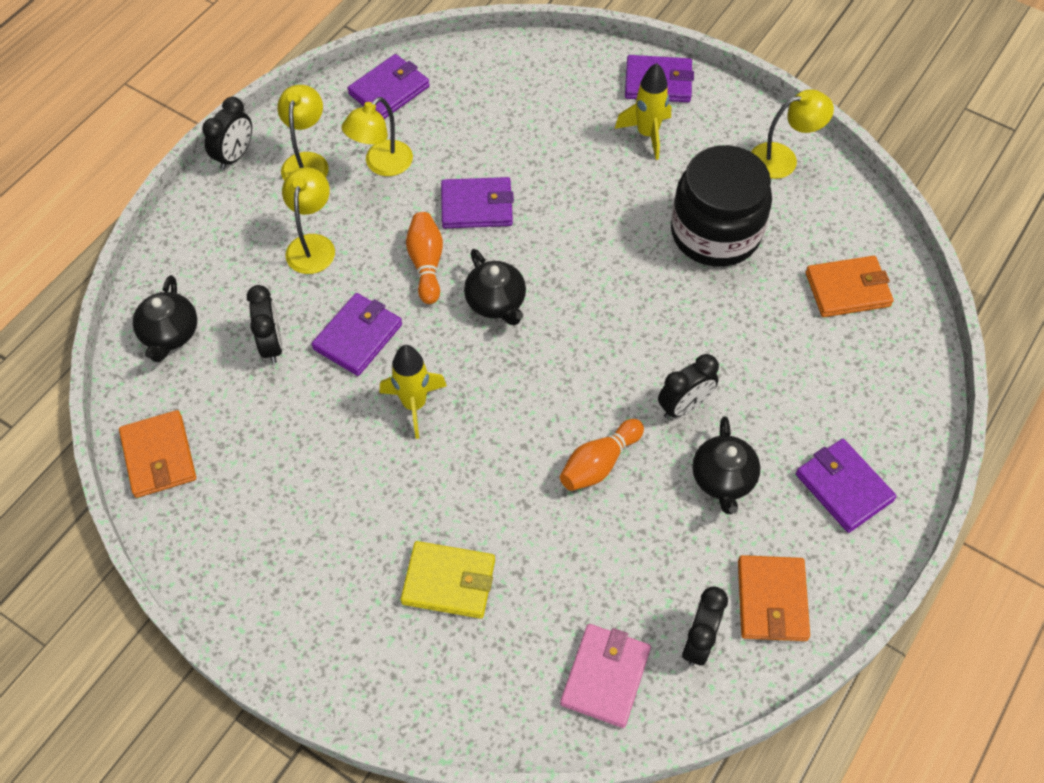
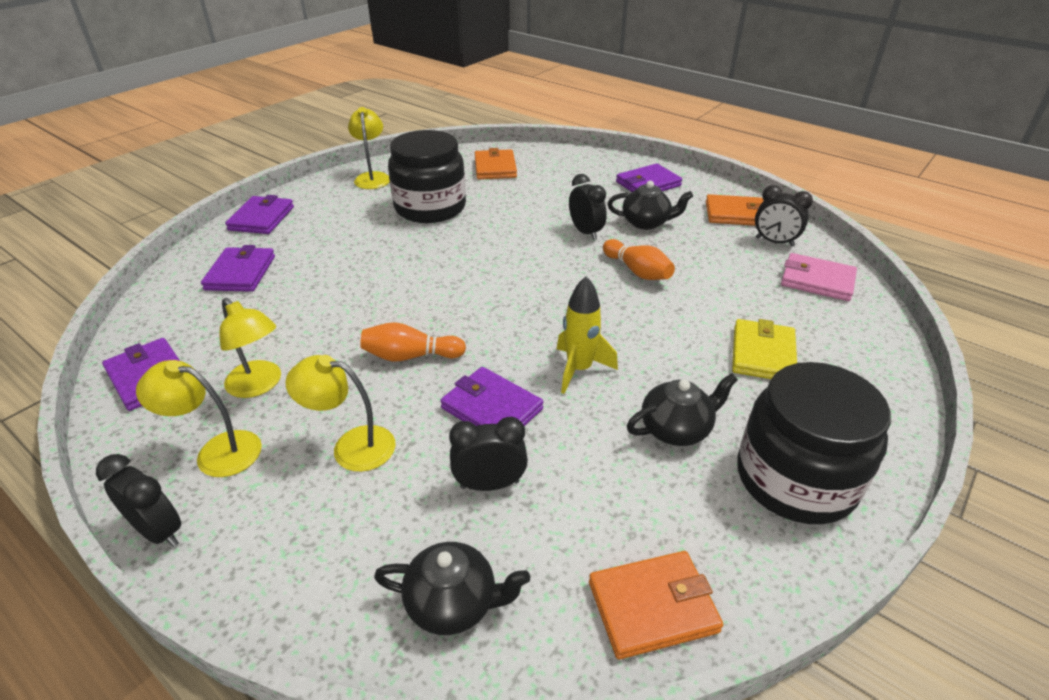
camera: 85 degrees left, 20 degrees down
purple wallet [441,177,514,228] -> purple wallet moved to [201,245,275,292]
black teapot [464,249,526,325] -> black teapot moved to [627,373,738,446]
yellow rocket [615,63,671,160] -> none
none -> black jar [737,362,891,524]

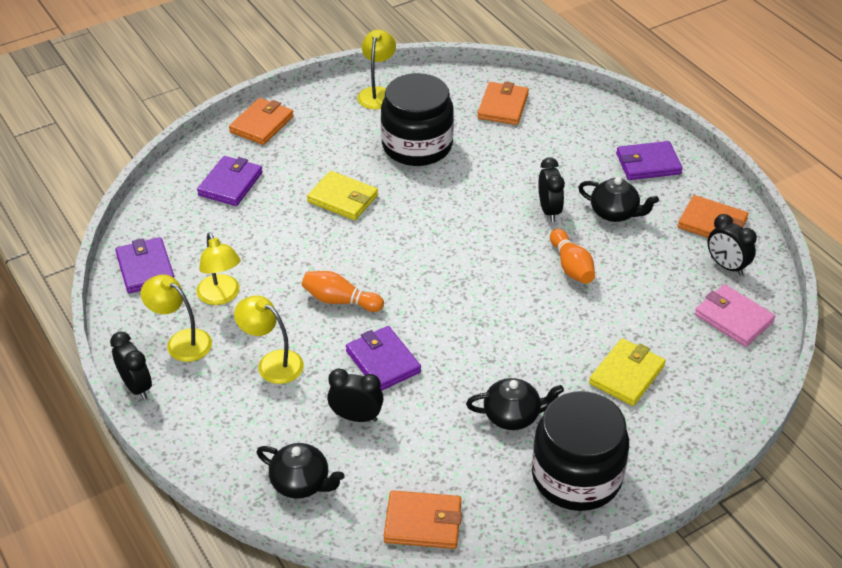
camera: 20 degrees right, 5 degrees up
purple wallet [225,195,294,234] -> orange wallet [229,98,294,145]
yellow rocket [557,276,618,394] -> none
none -> yellow wallet [307,171,378,220]

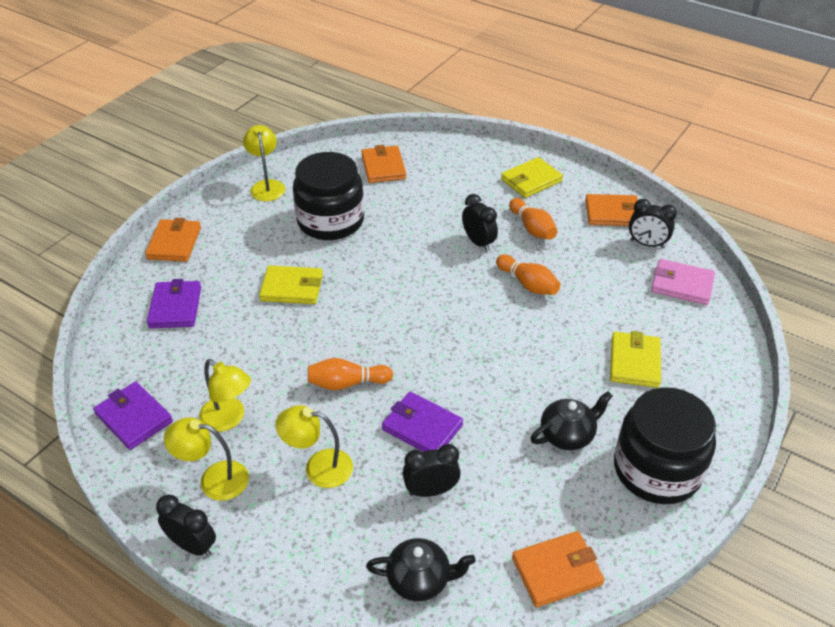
camera: 25 degrees left, 0 degrees up
black teapot [578,177,659,222] -> orange bowling pin [509,198,557,240]
purple wallet [616,141,683,180] -> yellow wallet [501,157,563,198]

